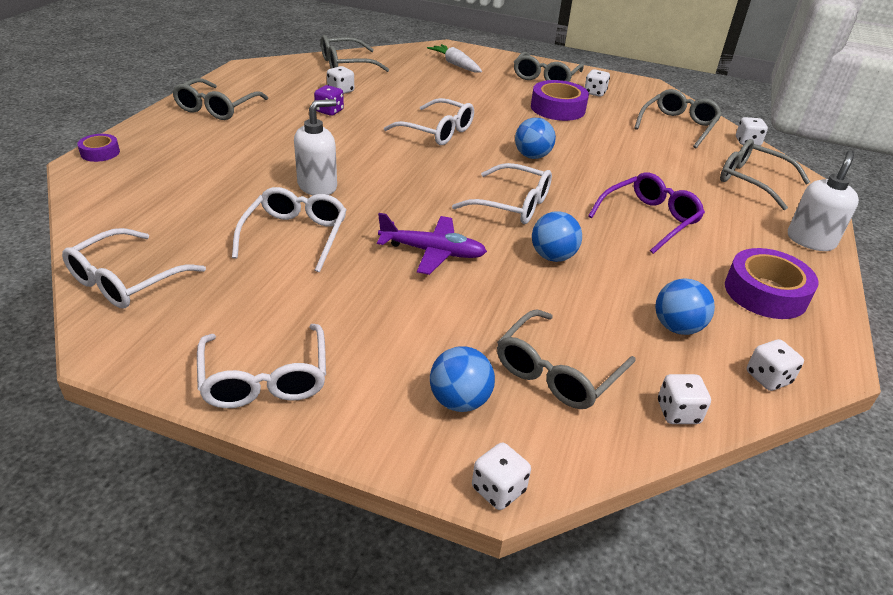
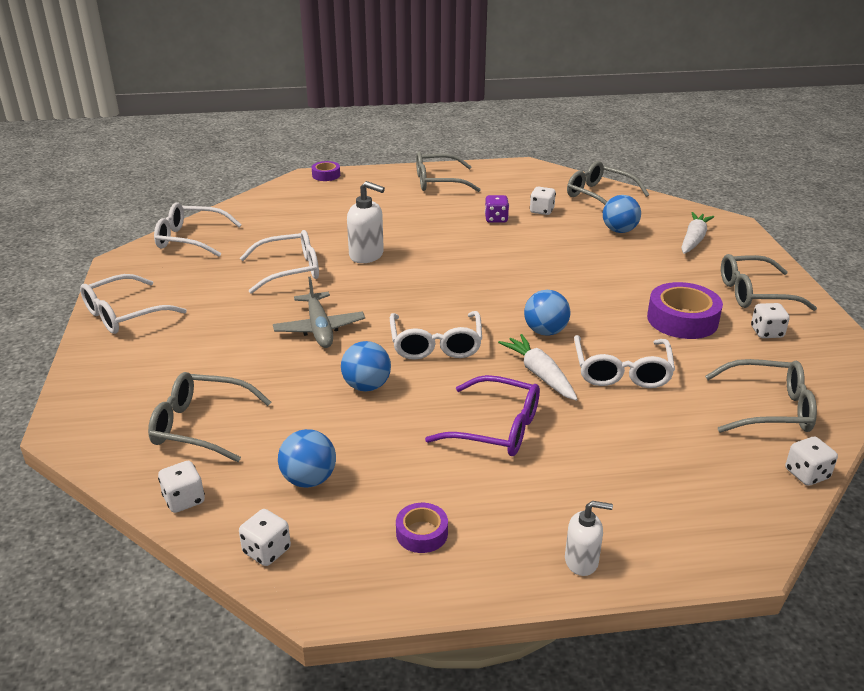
camera: 65 degrees right, 5 degrees down
purple plane [377,213,487,275] -> grey plane [273,277,365,348]
white glasses [384,98,474,145] -> white glasses moved to [574,335,675,388]
blue ball [430,346,495,412] -> blue ball moved to [603,195,641,233]
white dice [472,443,531,510] -> none
grey glasses [720,139,810,210] -> none
purple tape [725,248,819,319] -> purple tape [396,503,448,553], size x0.54
white soap dispenser [788,151,859,251] -> white soap dispenser [565,501,613,576], size x0.64
none -> white carrot [498,334,578,401]

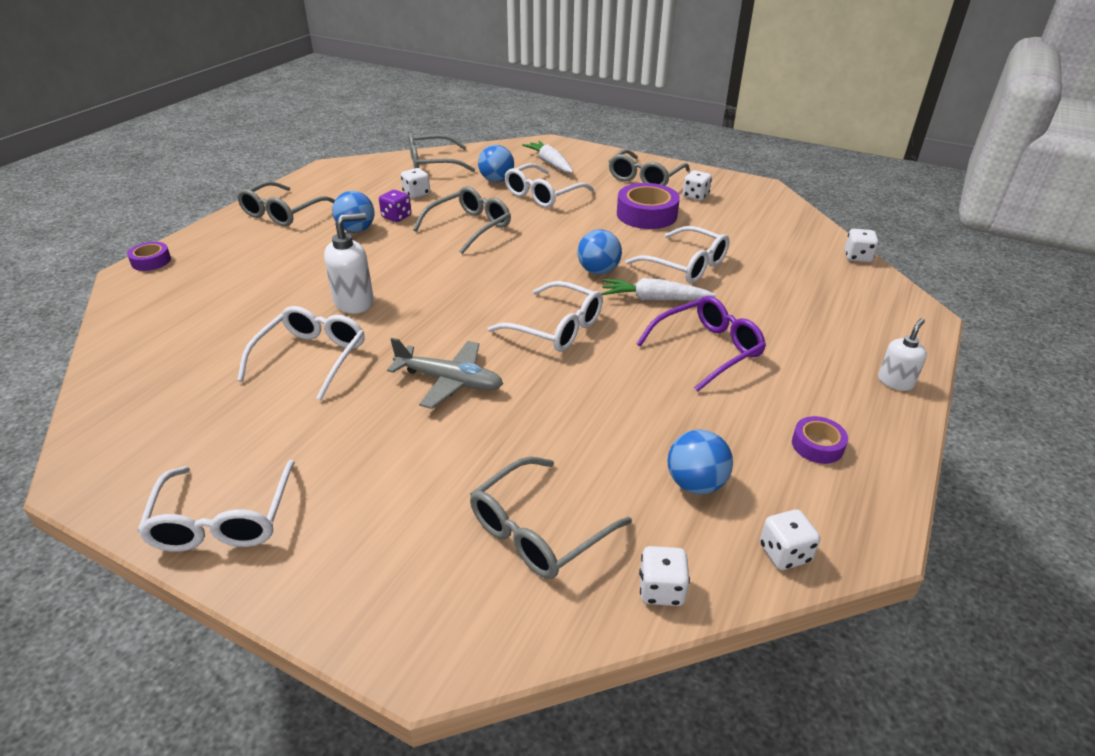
camera: 55 degrees left, 5 degrees up
white glasses [154,203,242,257] -> white glasses moved to [505,163,594,208]
blue ball [341,341,391,391] -> blue ball moved to [332,191,375,233]
grey glasses [705,359,817,433] -> grey glasses moved to [413,186,511,254]

